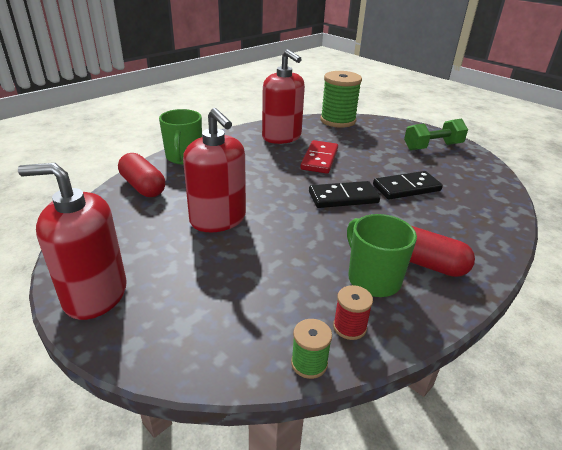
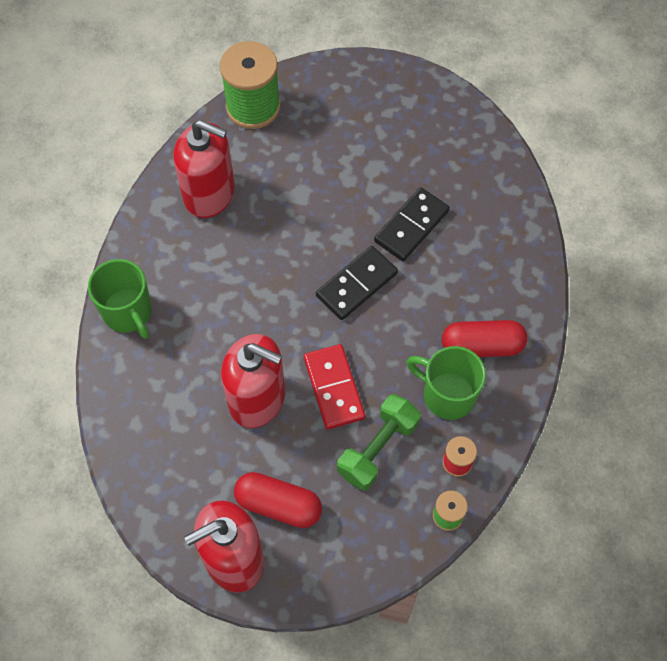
camera: 30 degrees left, 30 degrees up
red capsule [118,153,165,197] -> red capsule moved to [234,472,322,528]
red domino [300,140,338,174] -> red domino moved to [304,344,365,429]
green dumbbell [404,119,468,150] -> green dumbbell moved to [337,394,421,491]

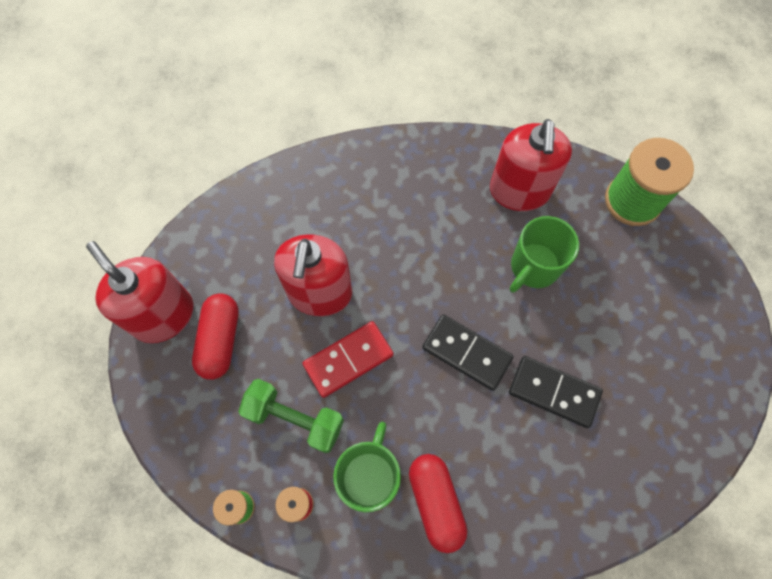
camera: 75 degrees right, 5 degrees up
green mug [88,259,152,339] -> green mug moved to [510,216,579,293]

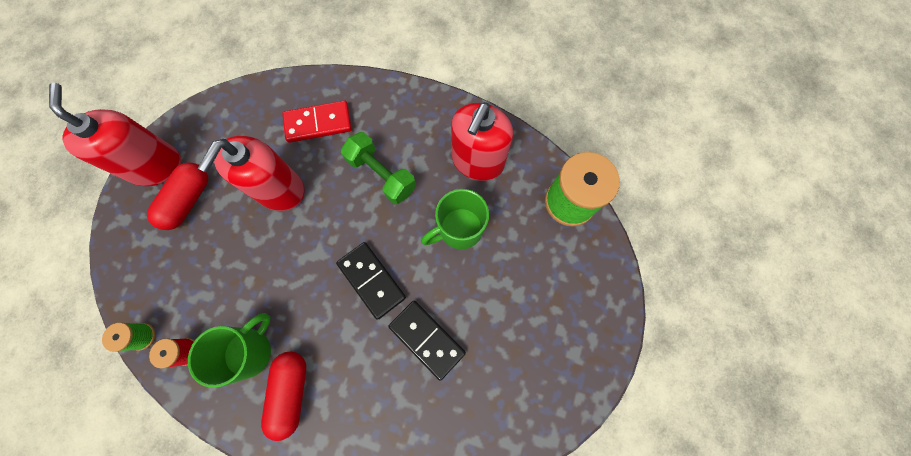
camera: 20 degrees right, 5 degrees up
green dumbbell [238,379,344,453] -> green dumbbell moved to [341,132,416,204]
red domino [302,321,394,398] -> red domino moved to [282,101,352,143]

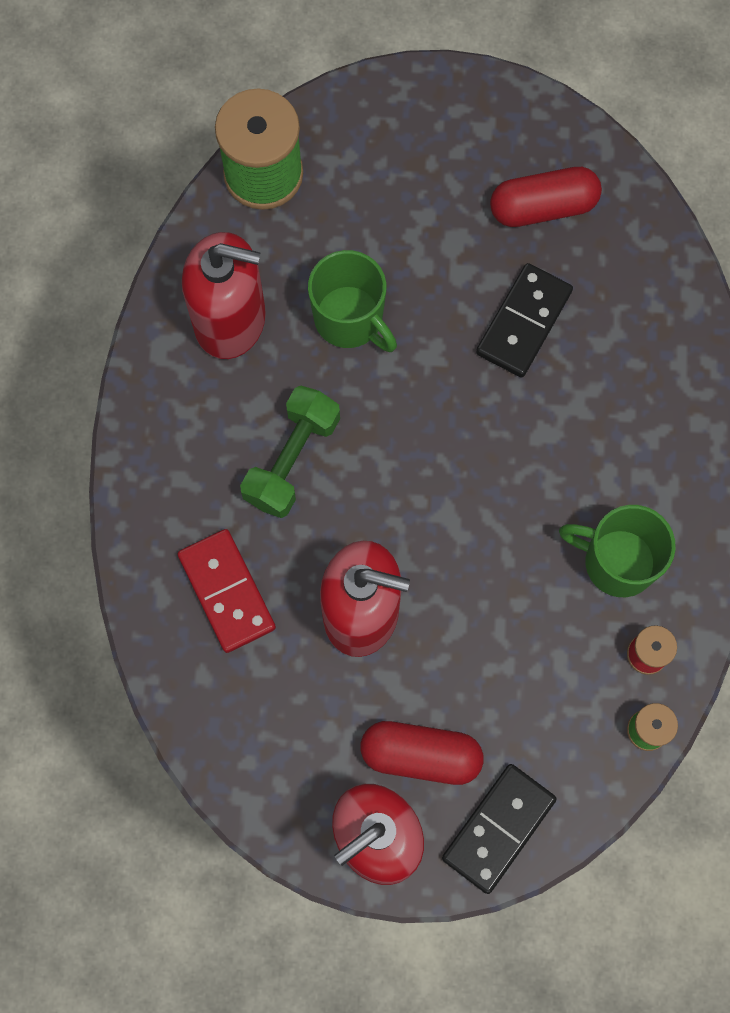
camera: 105 degrees left, 0 degrees up
red capsule [261,351,306,441] -> red capsule moved to [490,167,602,227]
black domino [336,242,406,320] -> black domino moved to [442,764,557,894]

